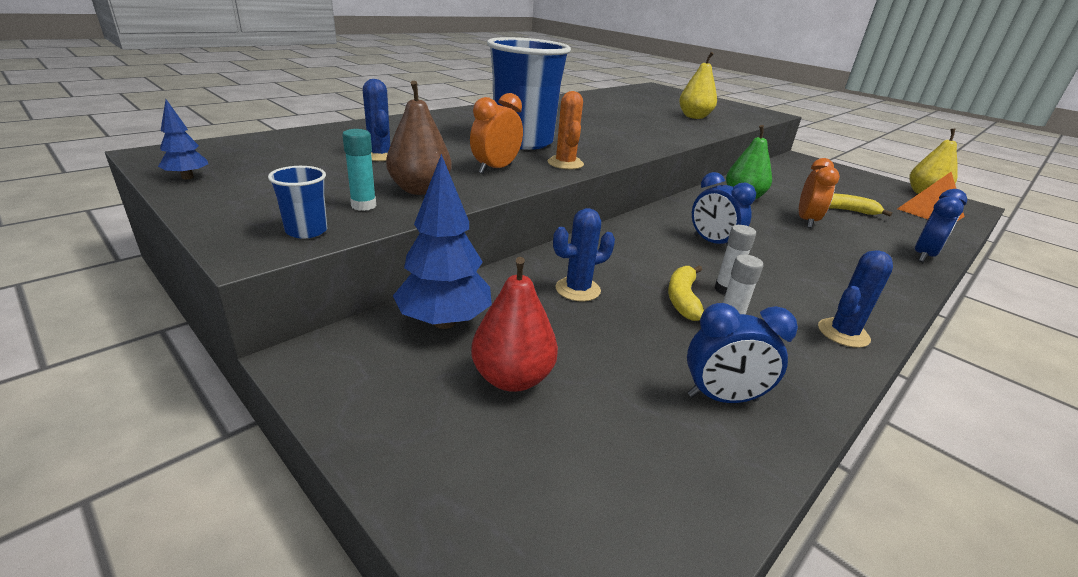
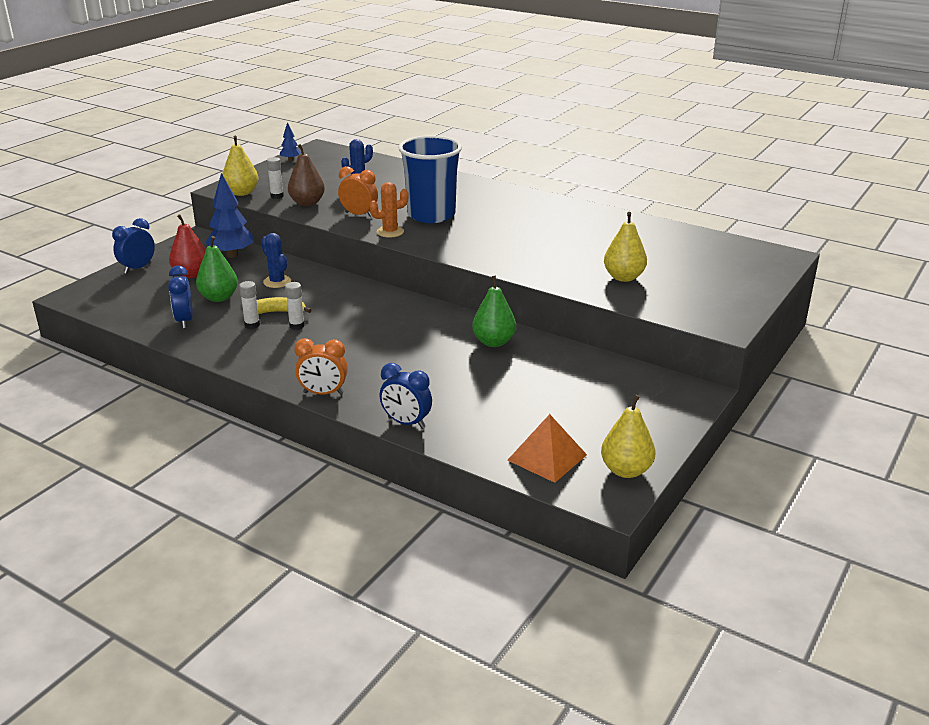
camera: 80 degrees right, 0 degrees up
blue cup [268,166,327,239] -> yellow pear [222,136,258,196]
turquoise glue stick [342,129,376,211] -> white glue stick [267,157,284,199]
blue clock [692,172,756,245] -> blue clock moved to [112,218,155,274]
orange clock [799,158,840,228] -> orange clock moved to [294,338,348,395]
blue cactus [818,250,893,348] -> none
yellow banana [829,194,893,217] -> none
none -> green pear [196,236,238,302]

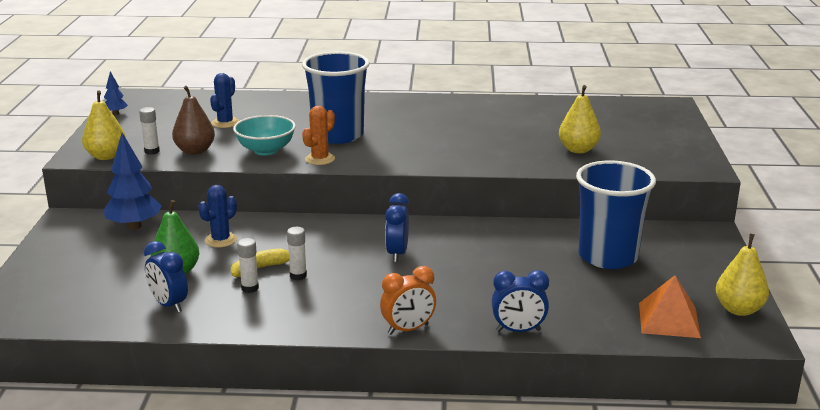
camera: 30 degrees left, 5 degrees down
blue clock [112,218,155,274] -> blue clock moved to [385,193,409,262]
red pear [169,214,206,278] -> none
blue cactus [261,233,291,288] -> blue cactus turned 75 degrees counterclockwise [198,185,237,247]
orange clock [338,166,378,217] -> turquoise bowl [233,115,296,155]
green pear [472,276,516,347] -> none
none -> blue cup [576,161,656,269]

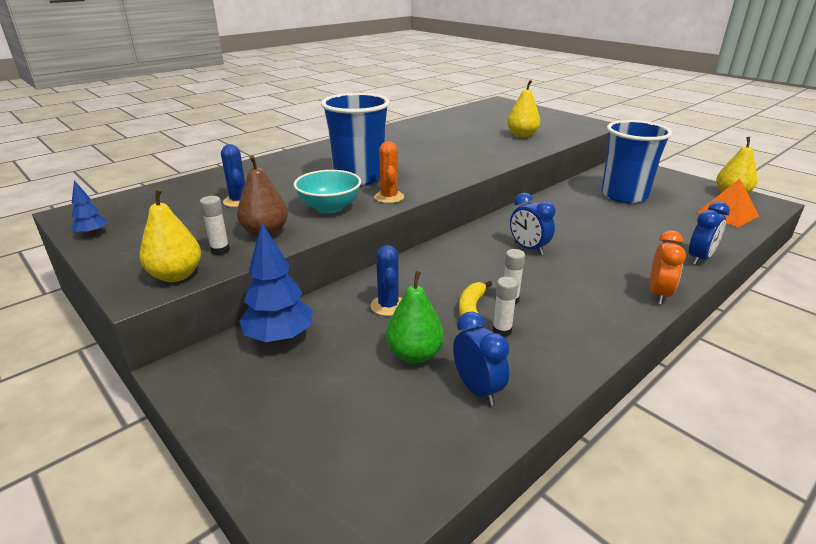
camera: 45 degrees left, 5 degrees up
blue clock [144,241,188,312] -> blue clock turned 120 degrees counterclockwise [453,312,509,406]

